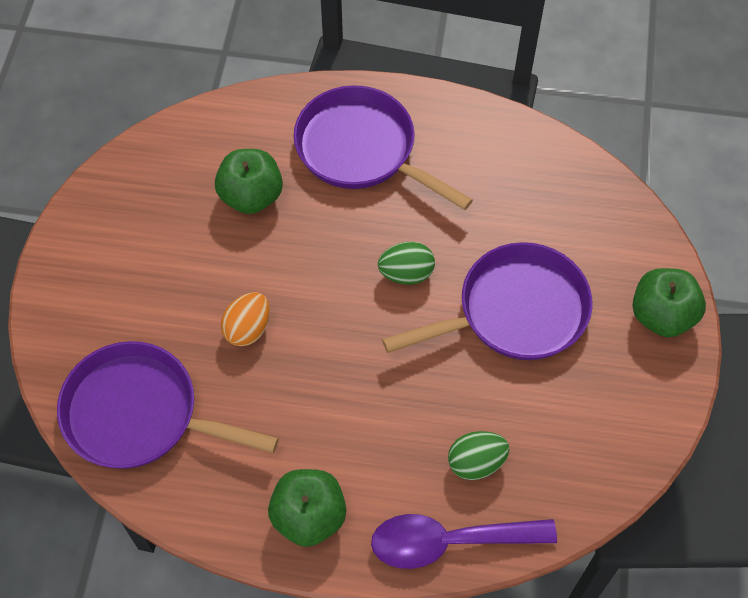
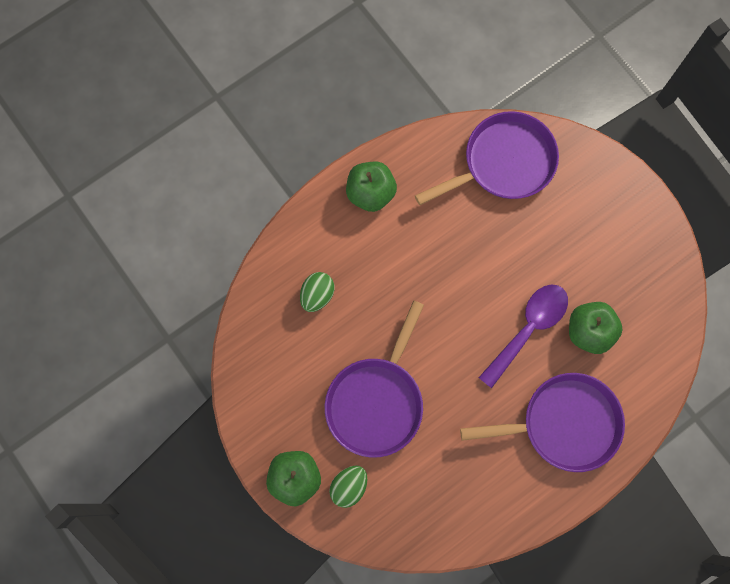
camera: 135 degrees right, 15 degrees up
orange egg [221,292,270,347] -> none
purple spoon [371,514,557,569] -> purple spoon moved to [479,285,568,388]
green egg [378,242,435,285] -> green egg moved to [329,466,367,508]

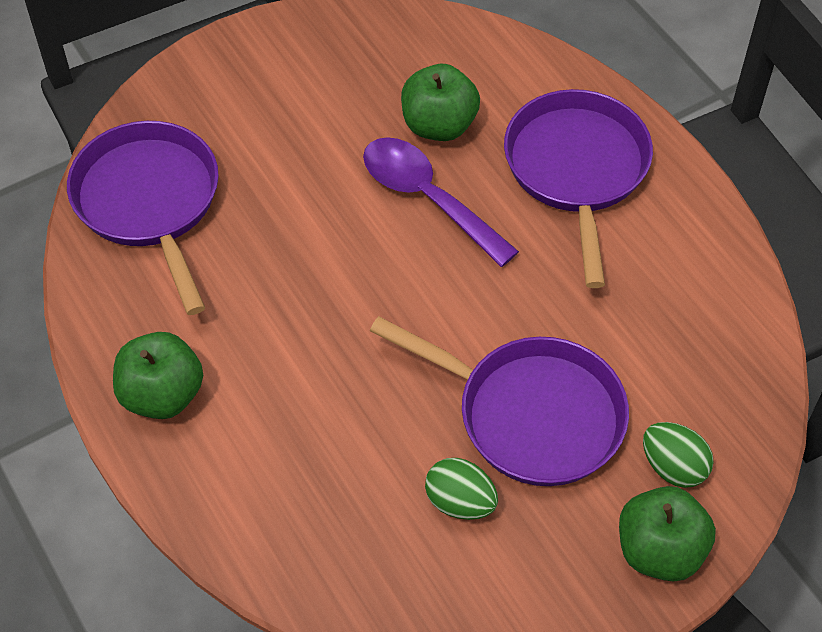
camera: 85 degrees left, 20 degrees down
green egg [300,272,334,312] -> green egg moved to [425,458,498,520]

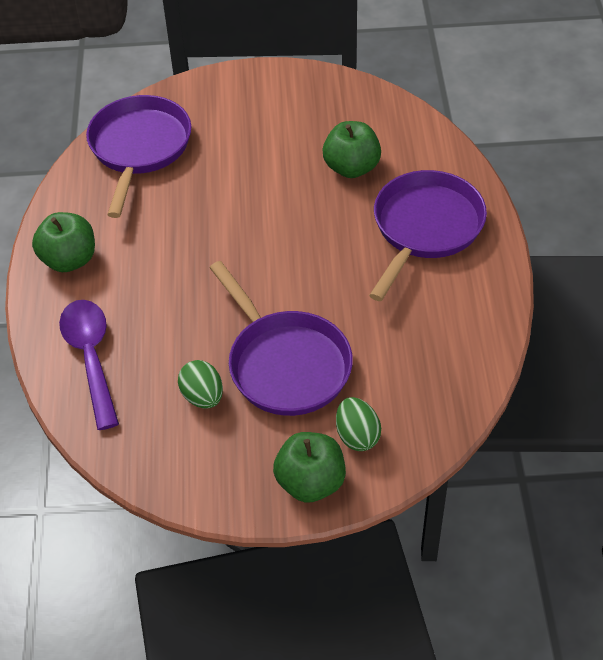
camera: 30 degrees right, 5 degrees down
purple spoon [363,137,519,267] -> purple spoon moved to [59,300,119,430]

